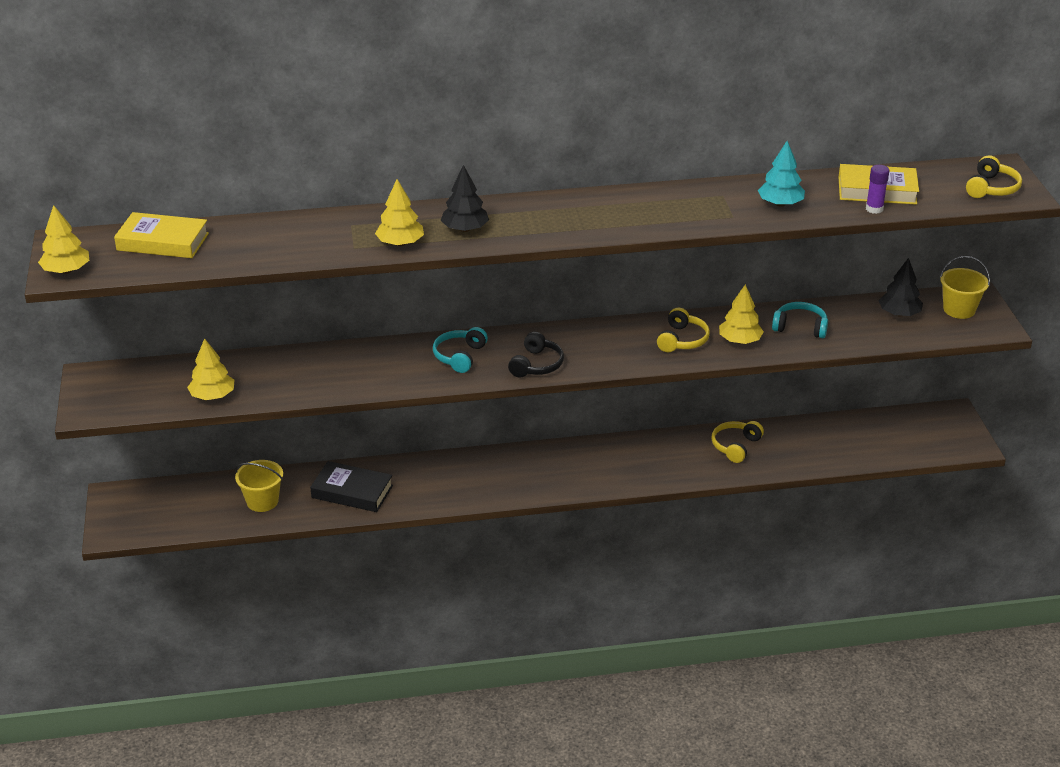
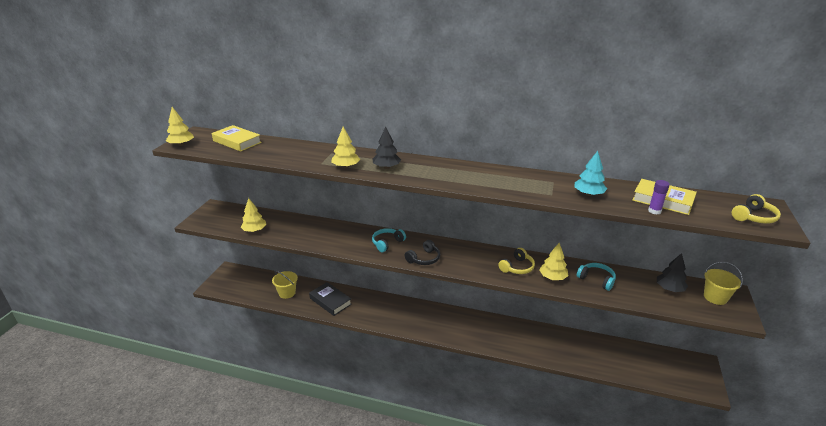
camera: 25 degrees right, 5 degrees down
yellow headphones [712,421,764,463] -> none

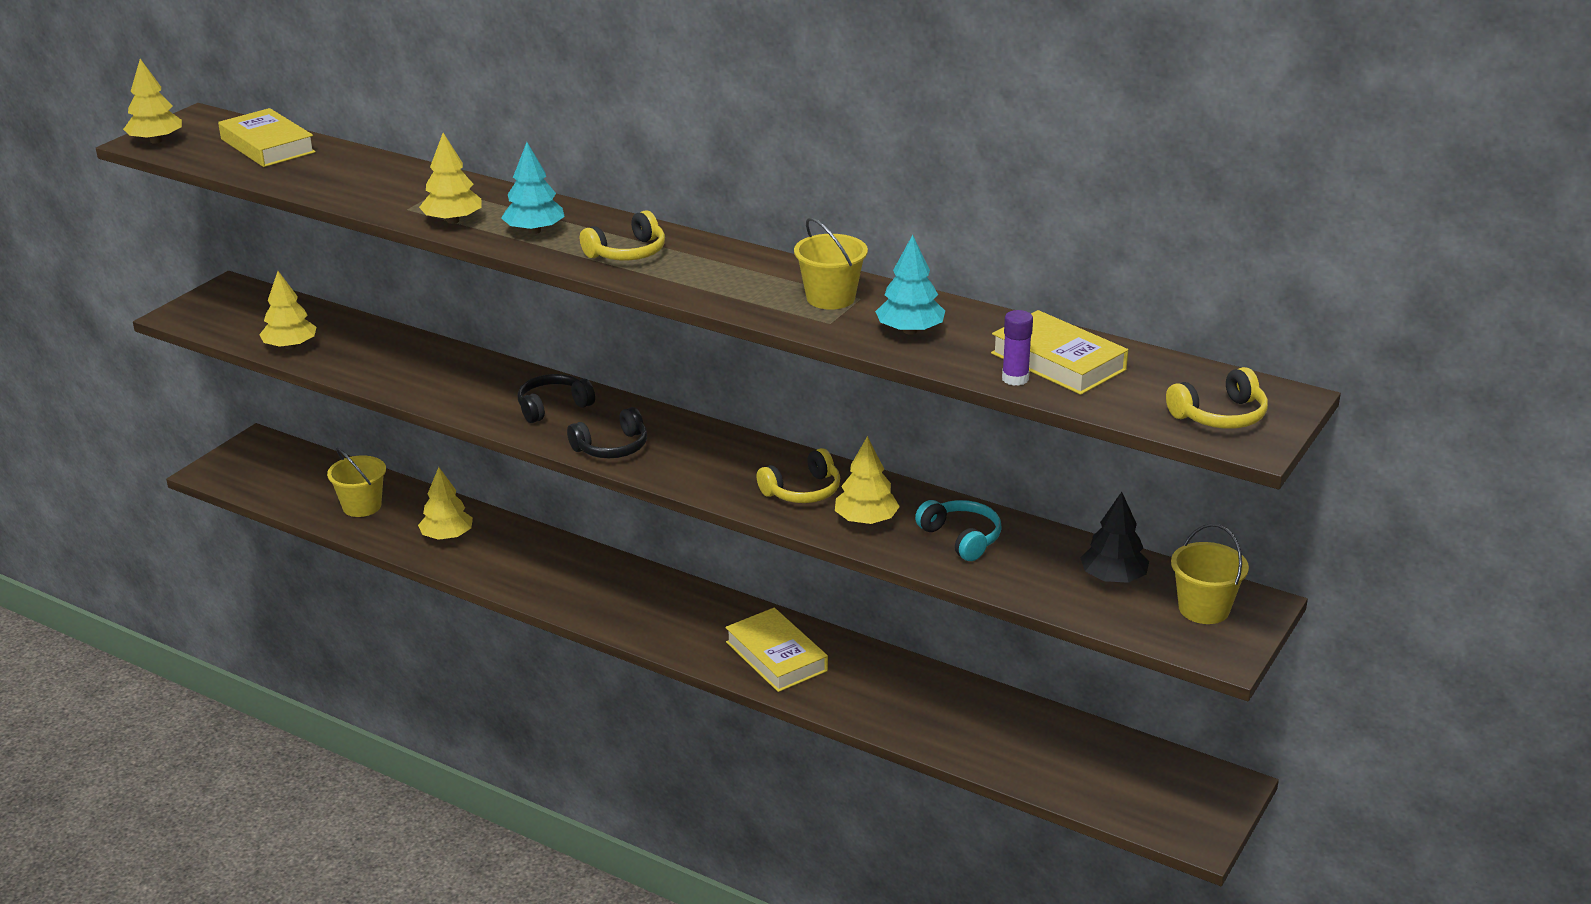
camera: 15 degrees right, 0 degrees up
black book [309,282,352,316] -> yellow tree [418,467,473,540]
turquoise headphones [372,228,406,252] -> black headphones [518,374,595,423]
black tree [373,127,401,169] -> turquoise tree [501,142,565,234]
none -> yellow headphones [580,210,665,260]
none -> yellow book [725,608,828,692]
none -> yellow bucket [794,218,868,310]

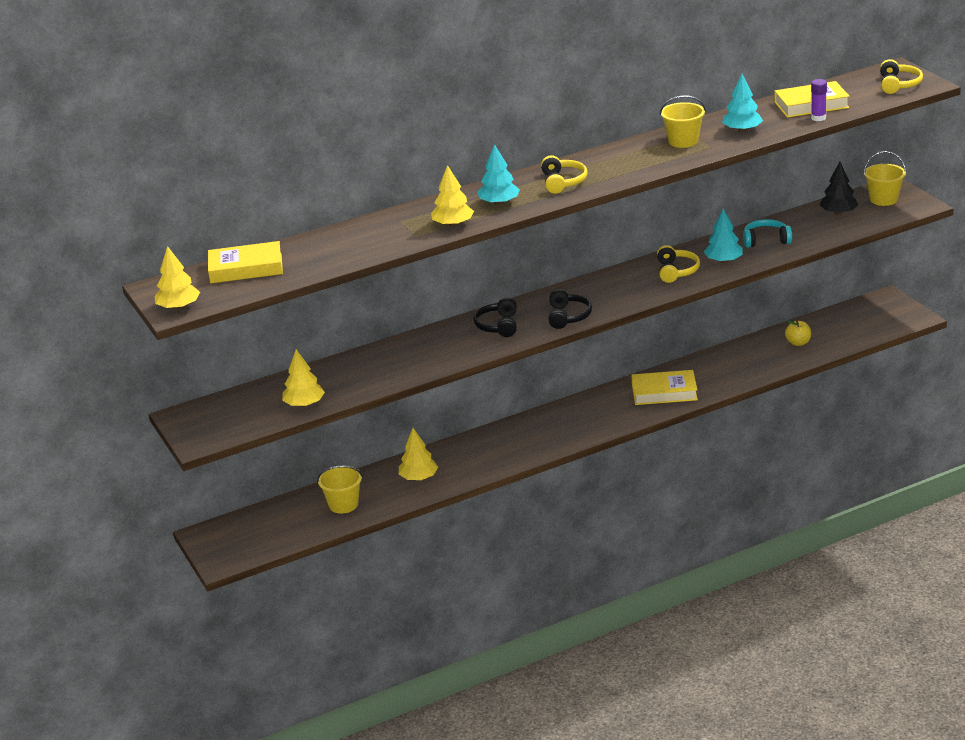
camera: 55 degrees left, 0 degrees up
yellow tree [835,436,900,524] -> turquoise tree [704,208,743,263]
none -> yellow apple [785,320,811,346]

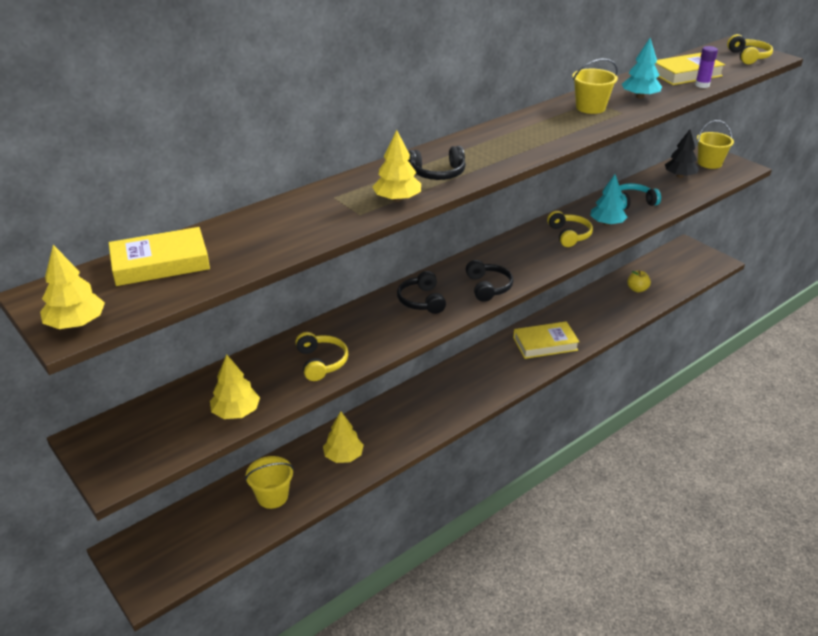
camera: 15 degrees left, 5 degrees up
turquoise tree [477,144,520,205] -> black headphones [408,146,466,180]
yellow headphones [541,155,587,194] -> yellow headphones moved to [295,332,348,381]

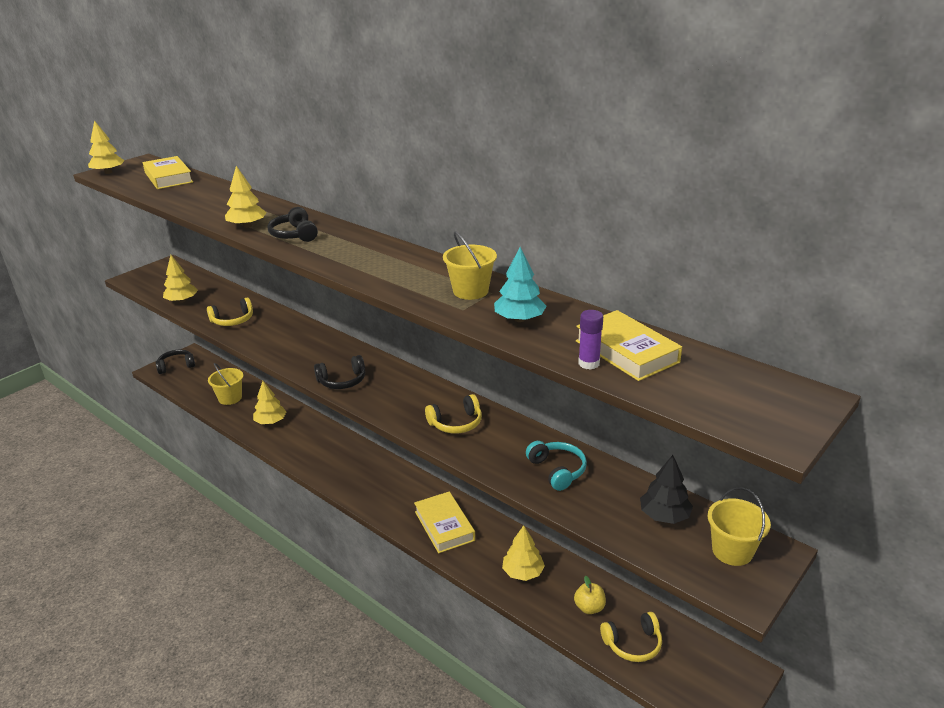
camera: 80 degrees right, 5 degrees down
black headphones [397,271,446,314] -> black headphones moved to [156,350,195,374]
turquoise tree [590,174,627,226] -> none
yellow headphones [727,34,773,64] -> yellow headphones moved to [600,612,662,662]
none -> yellow tree [502,525,545,581]

